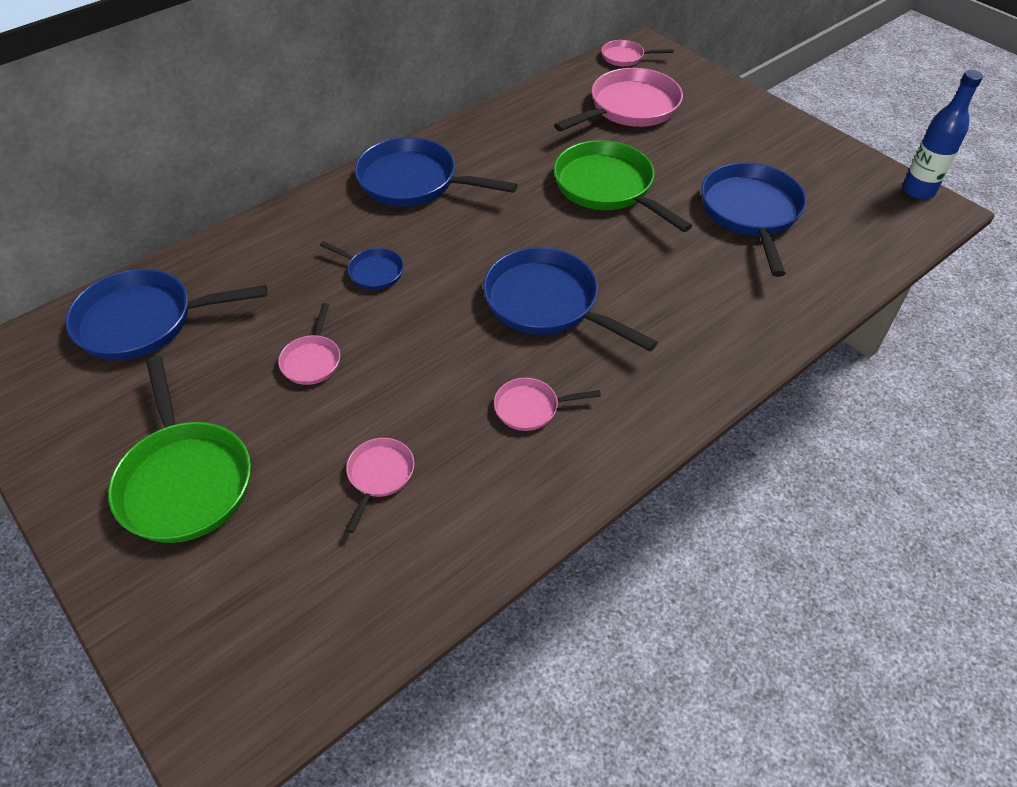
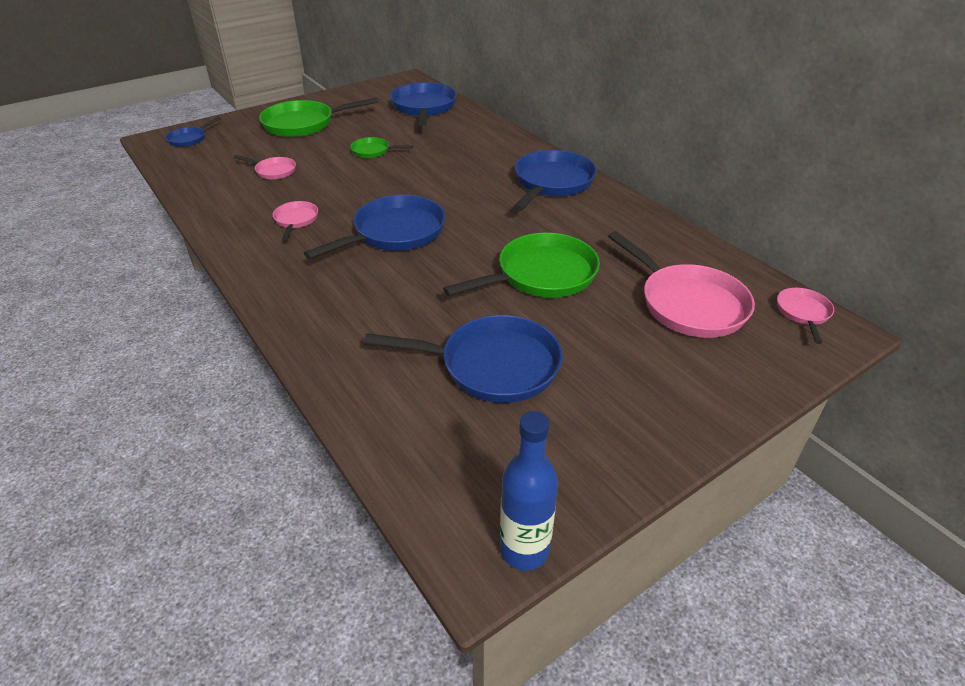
camera: 95 degrees right, 10 degrees down
pink pan [278,303,340,385] -> green pan [350,137,413,158]
blue pan [320,241,404,290] -> blue pan moved to [166,117,221,147]

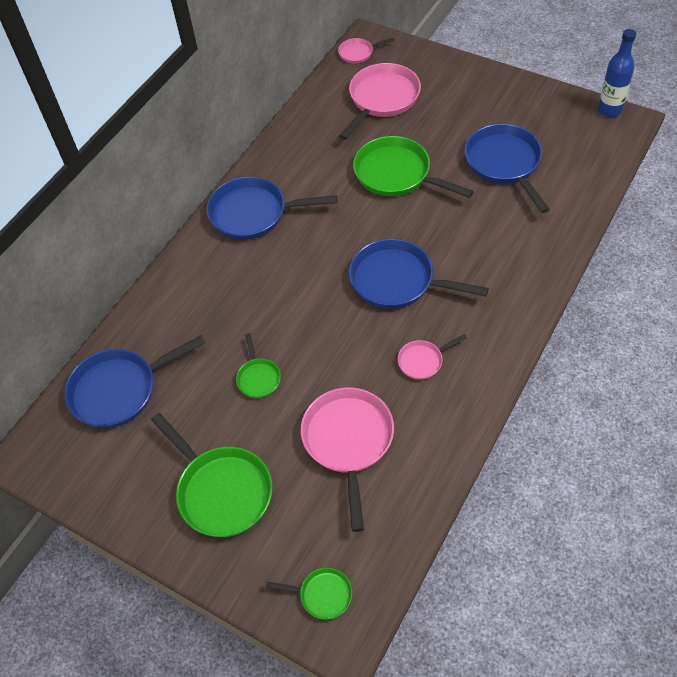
camera: 110 degrees left, 15 degrees up
blue pan [166,117,221,147] -> green pan [266,568,352,619]
pink pan [234,155,296,180] -> pink pan [301,387,394,532], size x1.98

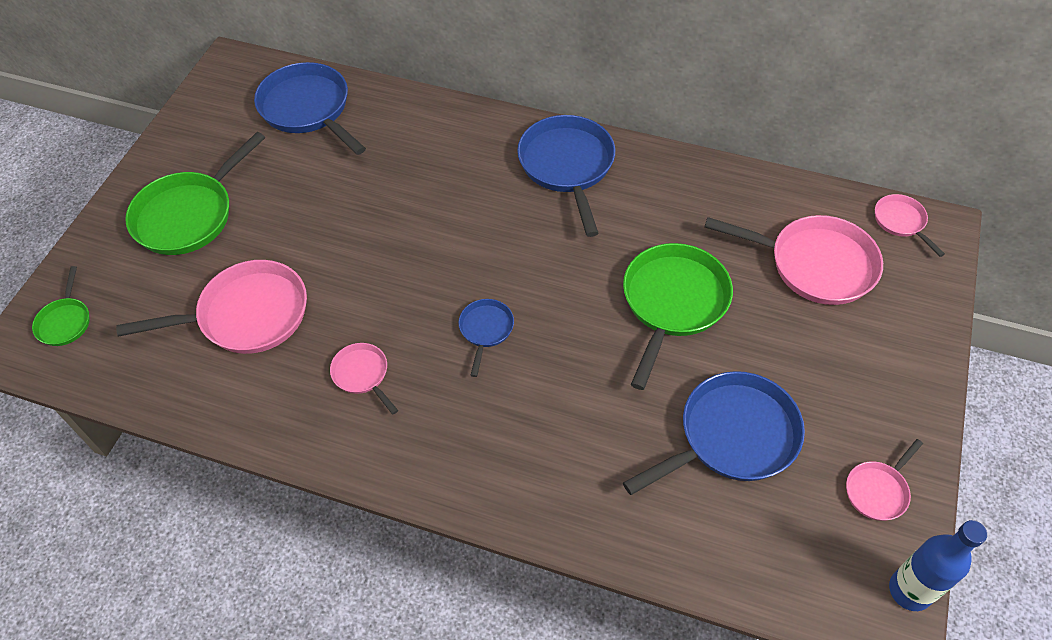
camera: 75 degrees right, 0 degrees up
green pan [236,333,281,398] -> none
blue pan [349,239,489,309] -> blue pan [458,299,514,377], size x0.50
none -> pink pan [846,439,923,521]

